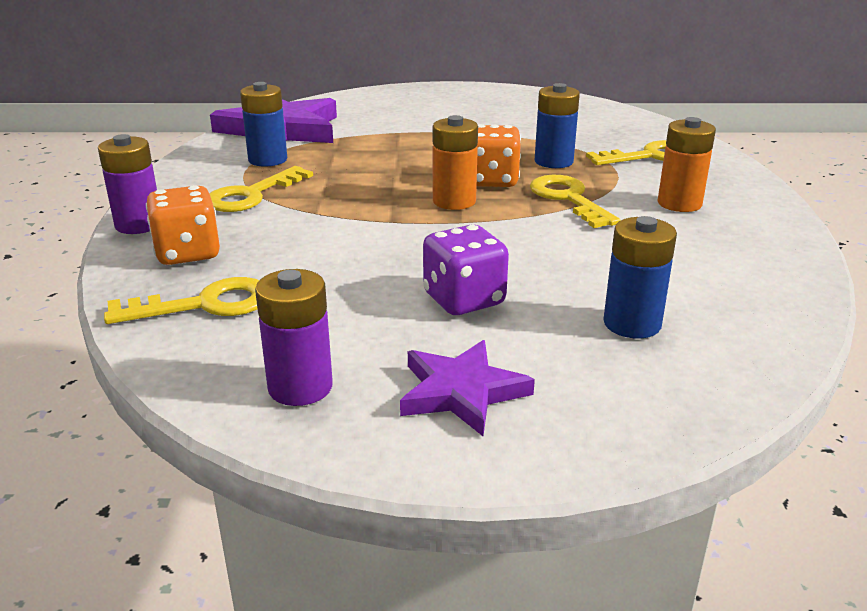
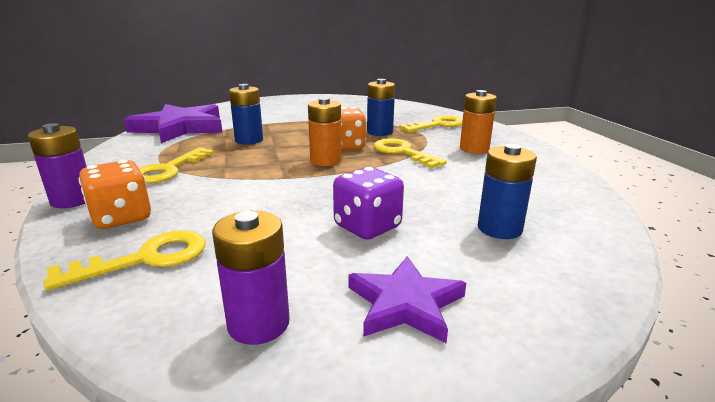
camera: 15 degrees left, 5 degrees down
blue battery [240,82,287,167] -> blue battery moved to [229,84,263,145]

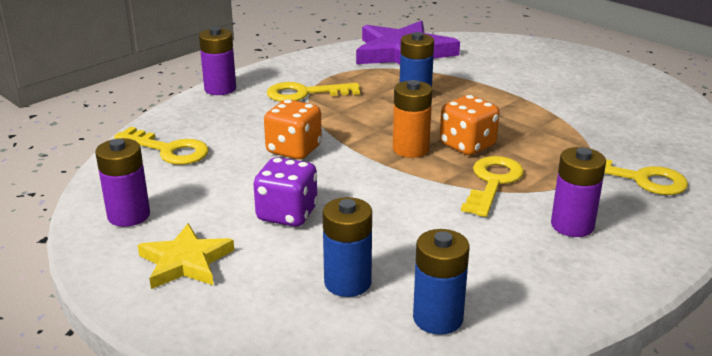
camera: 60 degrees right, 5 degrees up
orange dice [78,160,151,229] -> orange dice moved to [264,99,322,160]
purple star [348,256,466,343] -> yellow star [138,224,234,289]
blue battery [367,79,395,136] -> blue battery moved to [413,229,470,335]
orange battery [460,90,497,154] -> purple battery [551,147,606,237]

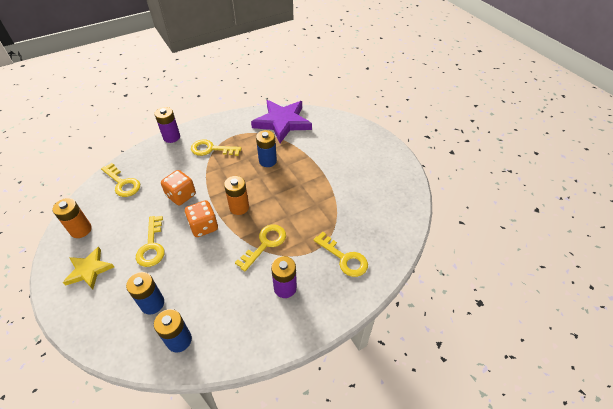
camera: 15 degrees right, 20 degrees up
purple battery [95,138,150,227] -> orange battery [52,198,92,238]
purple dice [253,157,318,227] -> yellow key [136,216,165,267]
orange dice [440,95,500,155] -> orange dice moved to [184,200,218,237]

